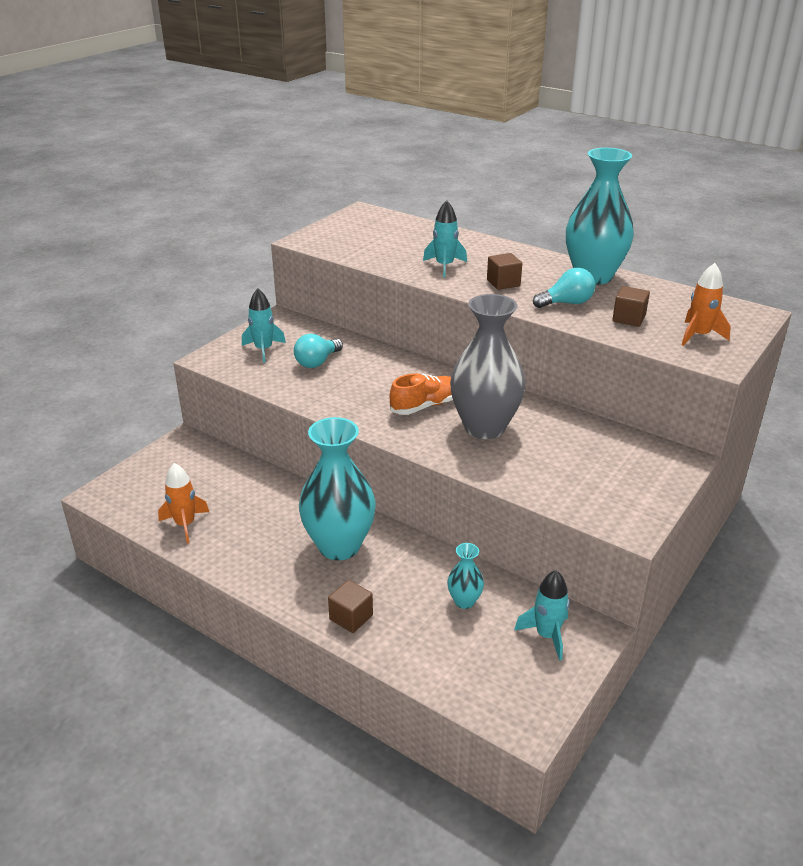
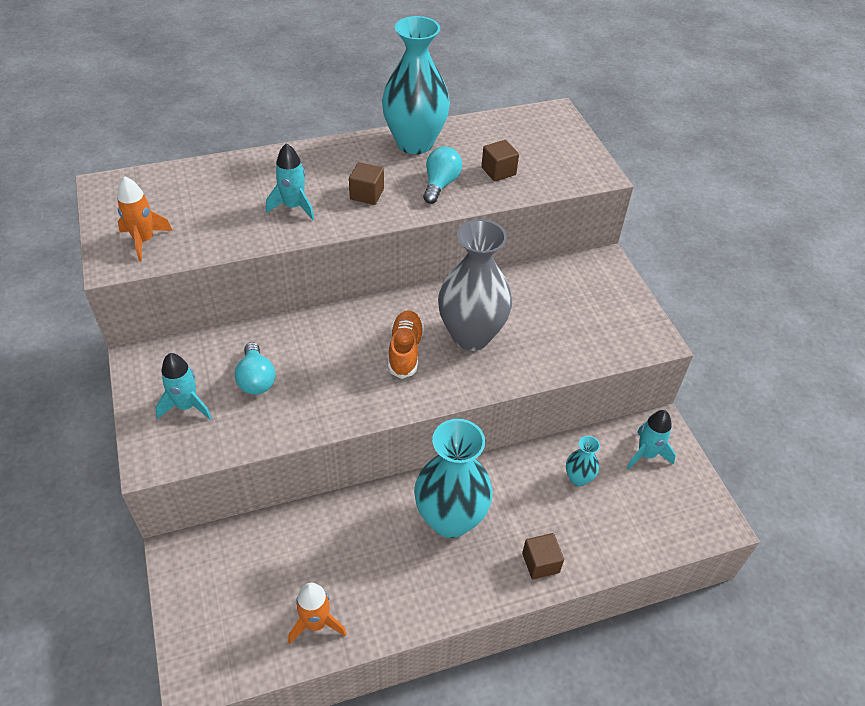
camera: 55 degrees left, 15 degrees up
orange rocket [682,263,731,346] -> orange rocket moved to [117,176,173,261]

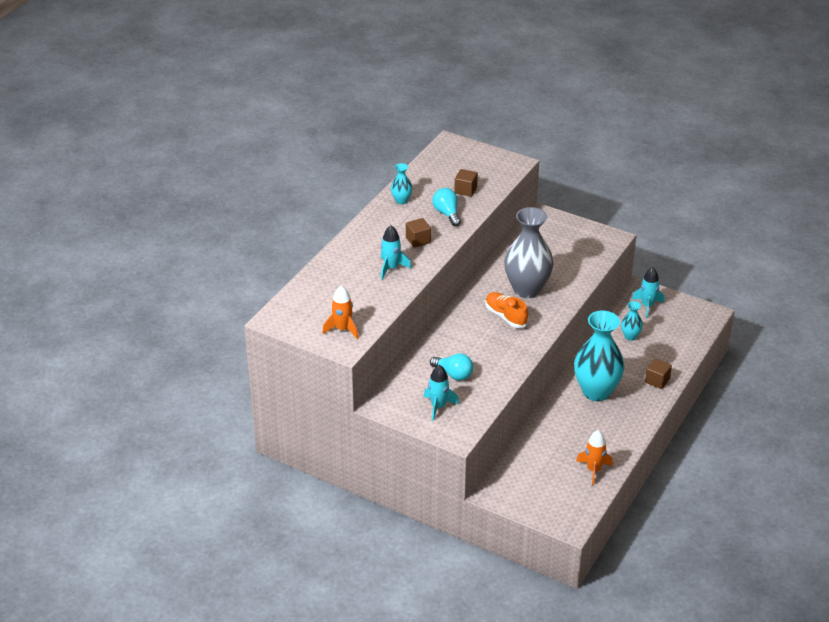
camera: 40 degrees left, 10 degrees down
turquoise vase [382,16,450,154] -> turquoise vase [391,163,412,204], size x0.45

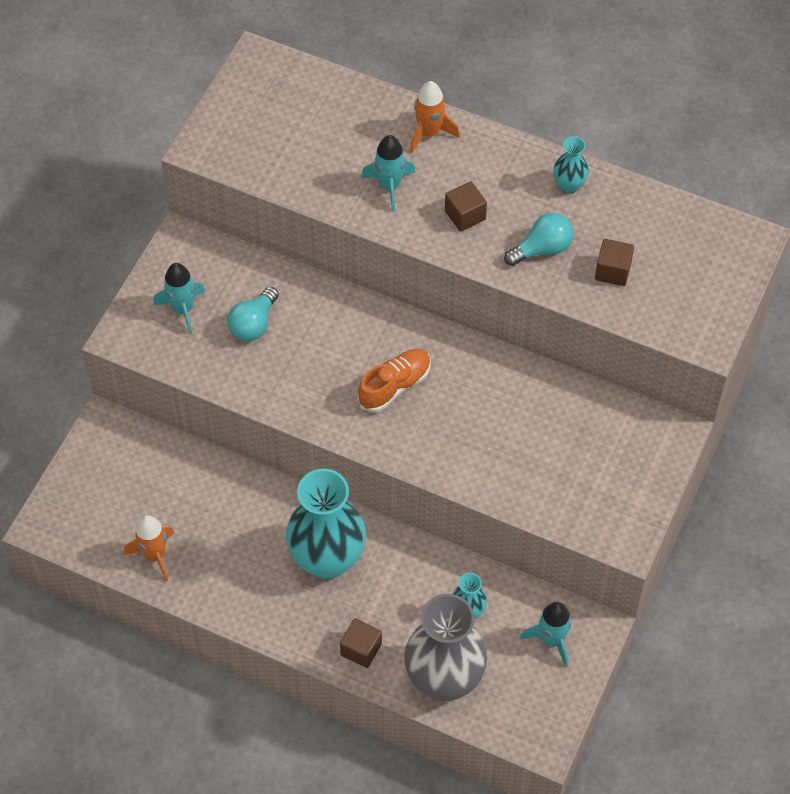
camera: 85 degrees right, 20 degrees up
orange rocket [322,286,359,339] -> orange rocket moved to [410,81,460,153]
grey vase [504,207,553,298] -> grey vase moved to [404,594,487,701]

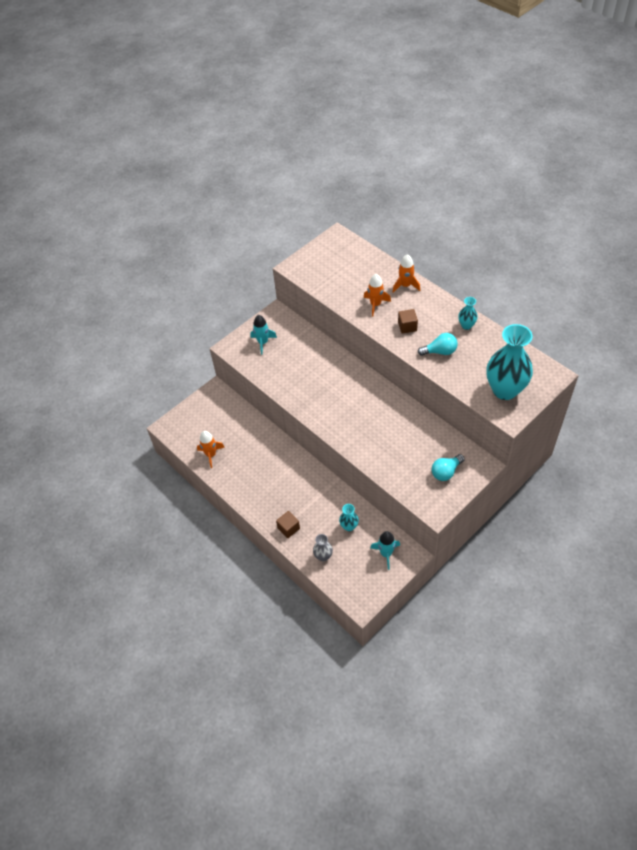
camera: 25 degrees right, 5 degrees down
turquoise light bulb [227,287,279,341] -> turquoise light bulb moved to [431,454,465,481]
turquoise vase [286,469,366,579] -> turquoise vase moved to [486,324,533,400]
orange shoe [358,349,431,413] -> none
turquoise rocket [361,135,415,212] -> orange rocket [364,274,391,317]
grey vase [404,594,487,701] -> grey vase [313,534,333,561], size x0.45
brown cube [595,239,634,286] -> none

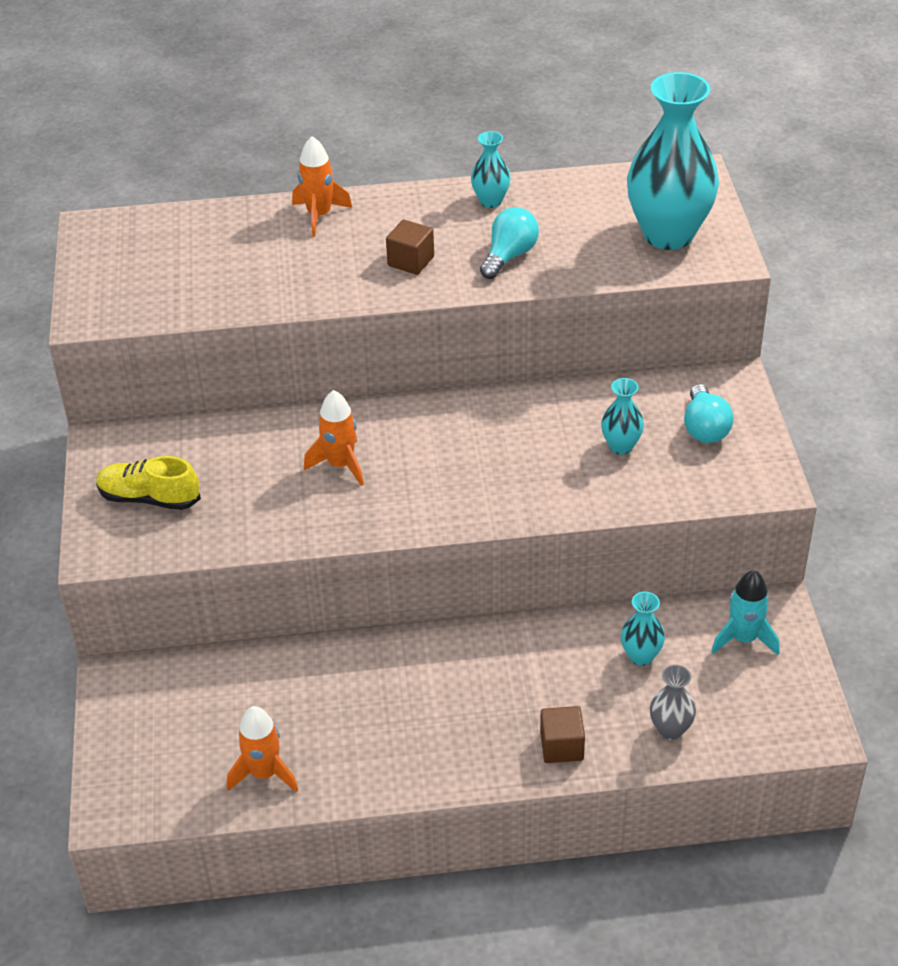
camera: 55 degrees left, 10 degrees down
turquoise rocket [250,315,277,355] -> yellow shoe [96,456,201,510]
orange rocket [364,274,391,317] -> orange rocket moved to [304,390,364,486]
none -> turquoise vase [601,378,644,454]

